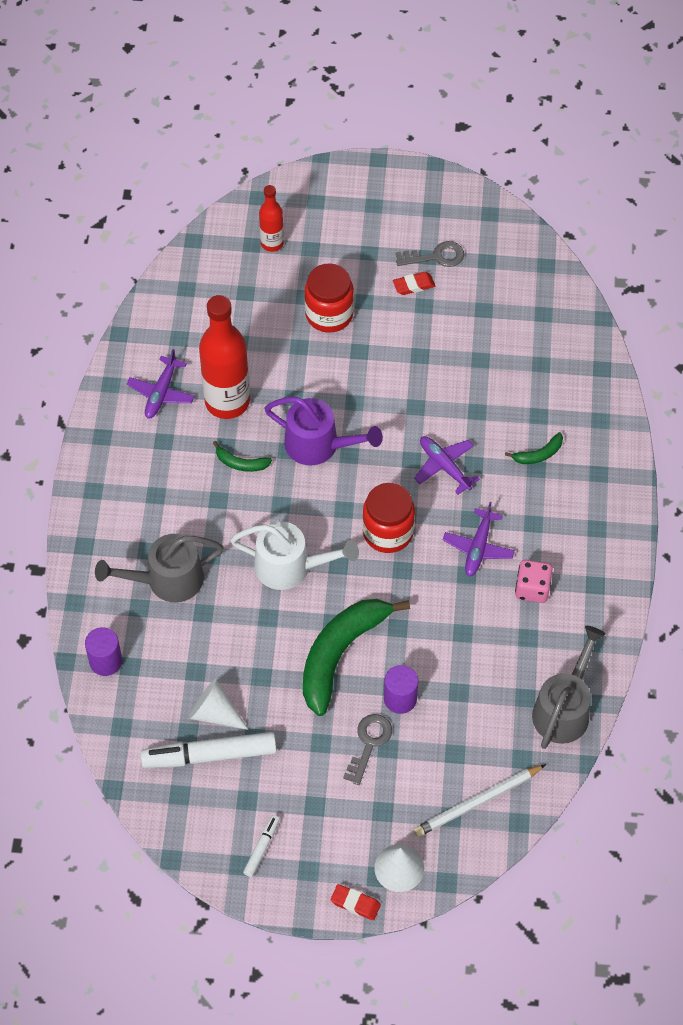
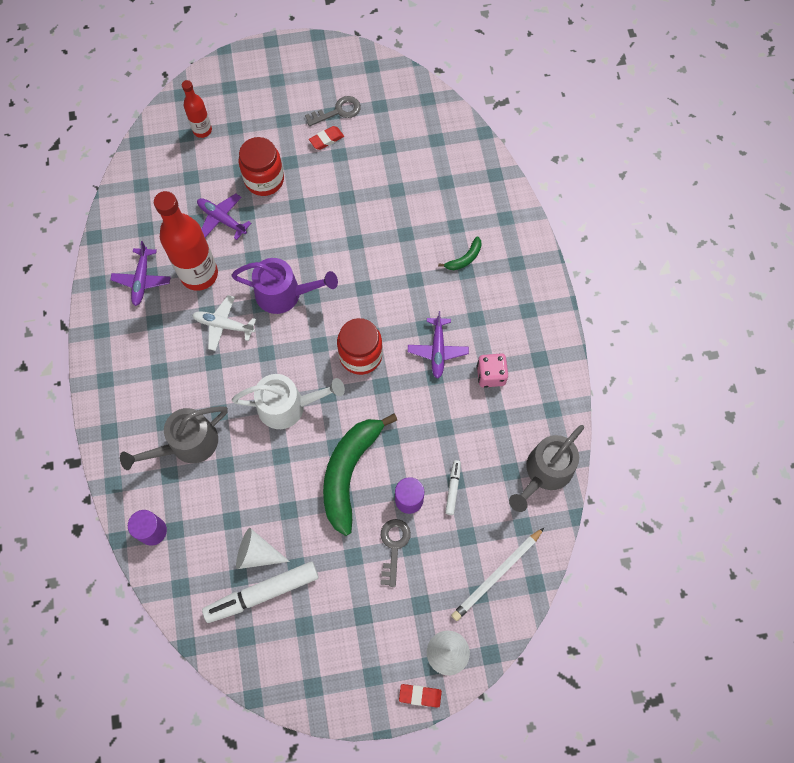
camera: 15 degrees left, 10 degrees up
green banana [213,441,272,472] -> white plane [192,295,256,351]
white marker [243,815,280,877] -> white marker moved to [445,460,461,515]
purple plane [414,436,480,495] -> purple plane moved to [197,193,251,240]
grey watering can [532,626,606,749] -> grey watering can turned 150 degrees counterclockwise [509,425,584,512]

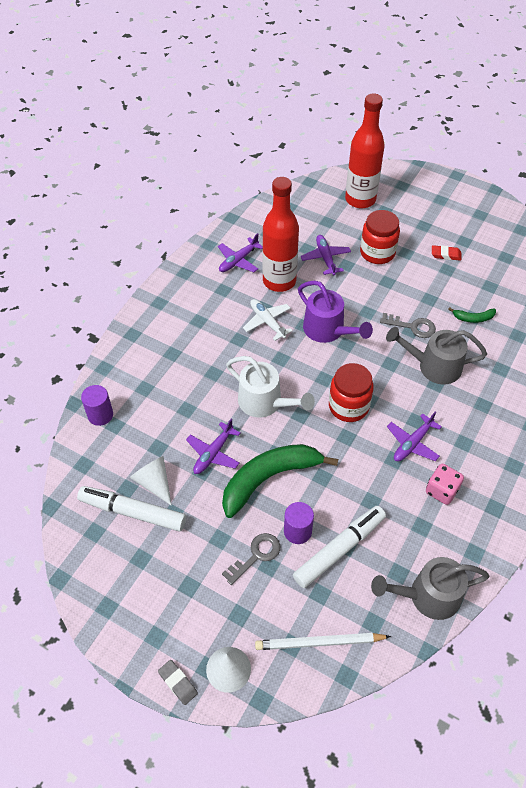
camera: 40 degrees right, 15 degrees down
grey watering can [120,406,228,470] -> grey watering can moved to [386,327,487,384]
red bottle [182,80,212,138] -> red bottle [345,94,385,208], size x1.87
grey key [305,96,361,126] -> grey key moved to [380,313,436,338]
red eraser [399,684,442,708] -> grey eraser [158,660,198,705]
green banana [438,236,482,270] -> green banana moved to [448,307,496,323]
white marker [445,460,461,515] -> white marker [293,506,386,588], size x2.06
none -> purple plane [186,419,240,474]

